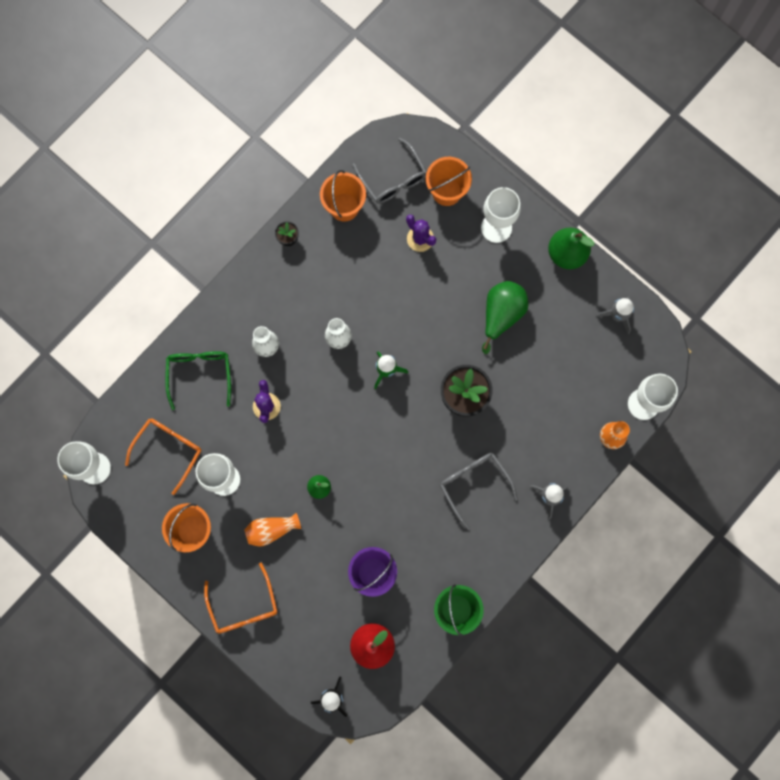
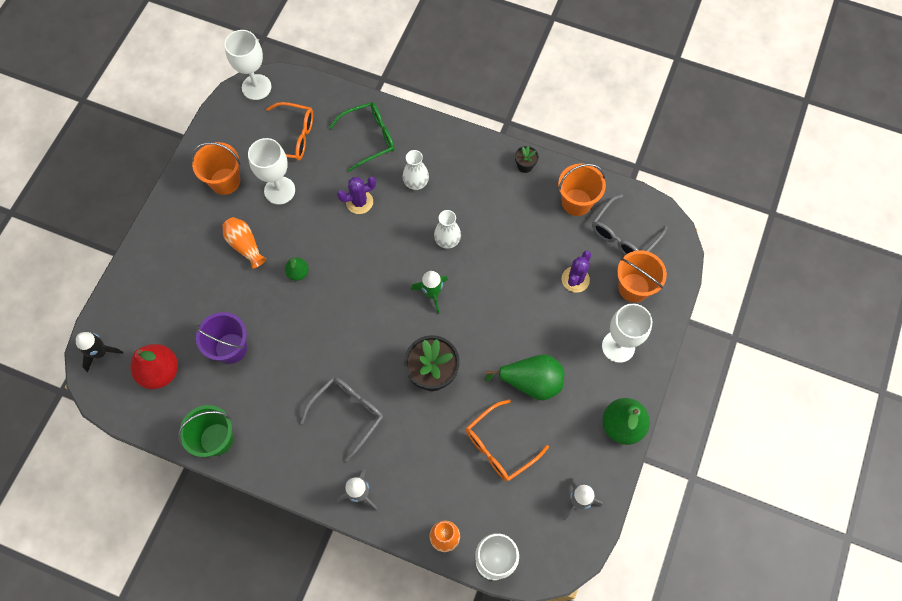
camera: 70 degrees right, 10 degrees down
orange glasses [204,562,278,634] -> orange glasses moved to [466,399,549,481]

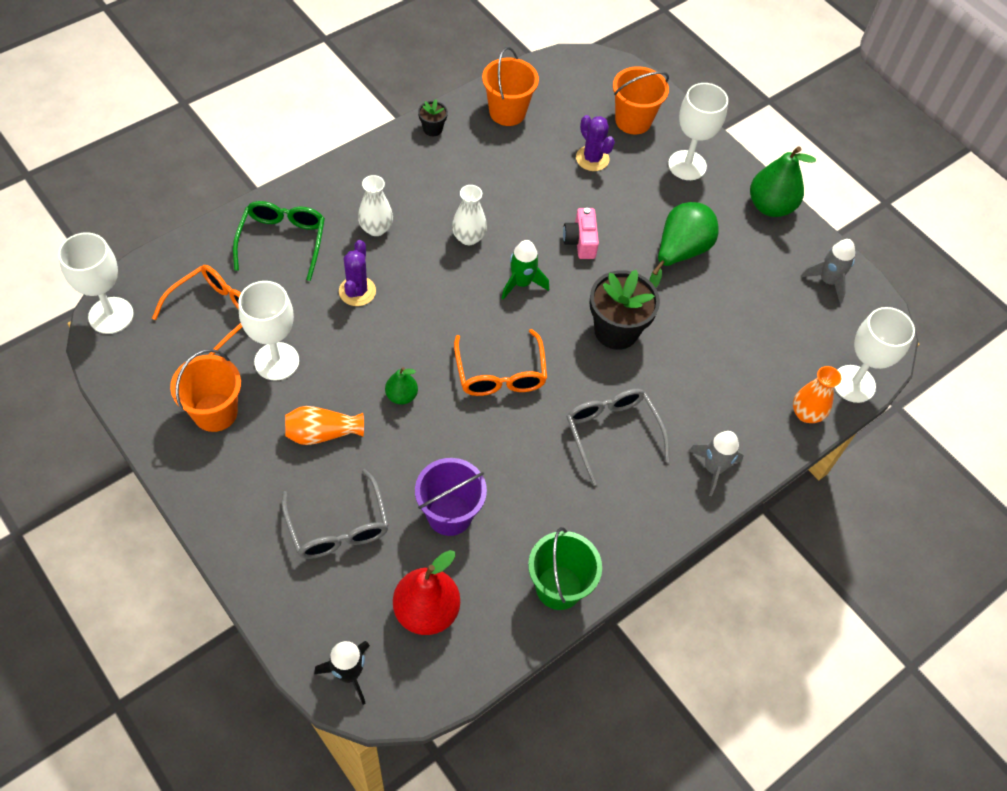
camera: 65 degrees left, 10 degrees down
orange glasses [466,399,549,481] -> orange glasses moved to [454,329,547,396]
grey glasses [592,194,667,255] -> grey glasses moved to [282,469,389,559]
none -> pink camera [563,208,599,259]

